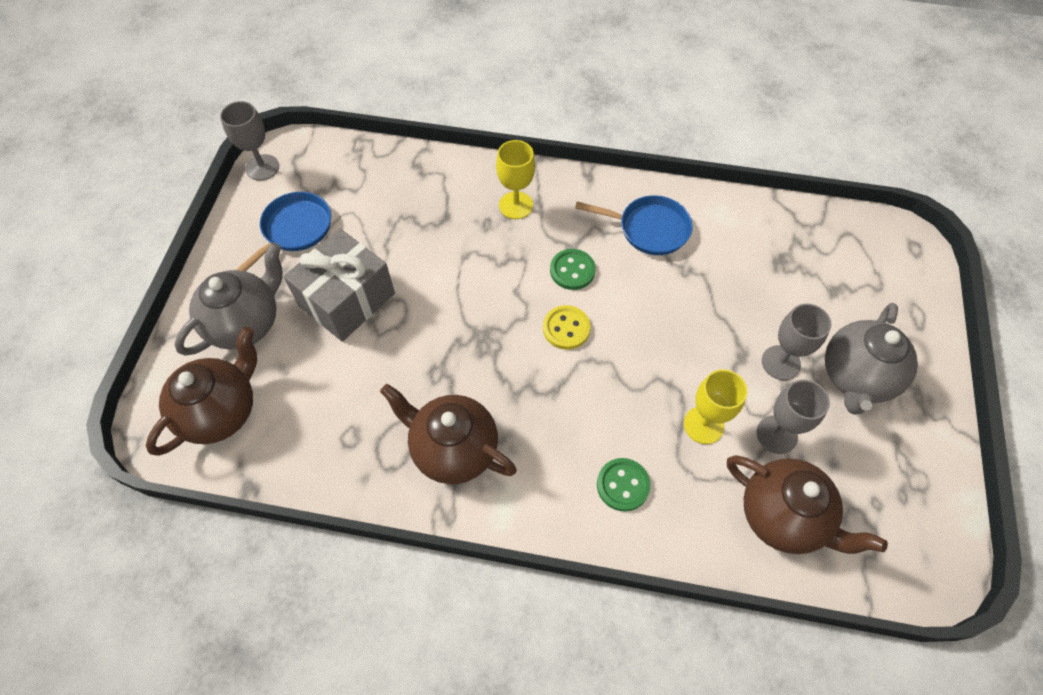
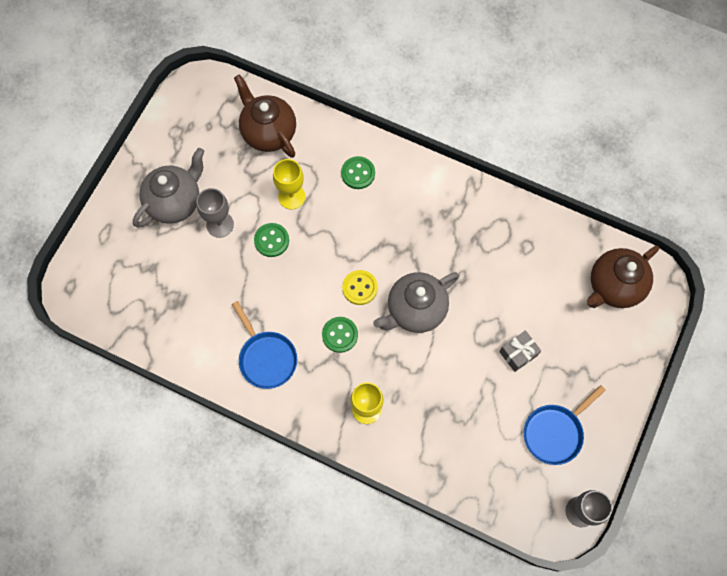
camera: 165 degrees left, 10 degrees up
grey teapot [175,243,283,356] -> grey teapot moved to [373,272,459,333]
grey gift [283,229,395,342] -> grey gift [499,330,541,372], size x0.51
brown teapot [380,384,517,484] -> none
blue pan [575,195,693,255] -> blue pan turned 150 degrees counterclockwise [232,301,297,389]
grey goblet [757,380,830,454] -> none
none -> green button [254,223,289,257]

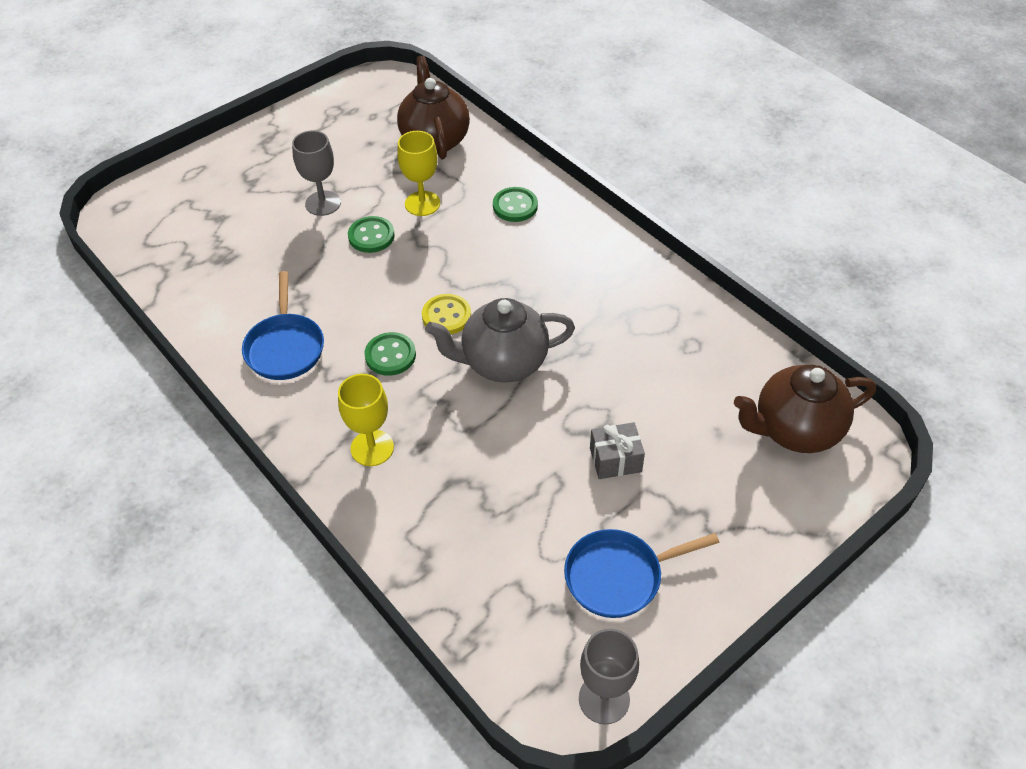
camera: 25 degrees right, 20 degrees down
grey teapot [133,148,205,228] -> none

